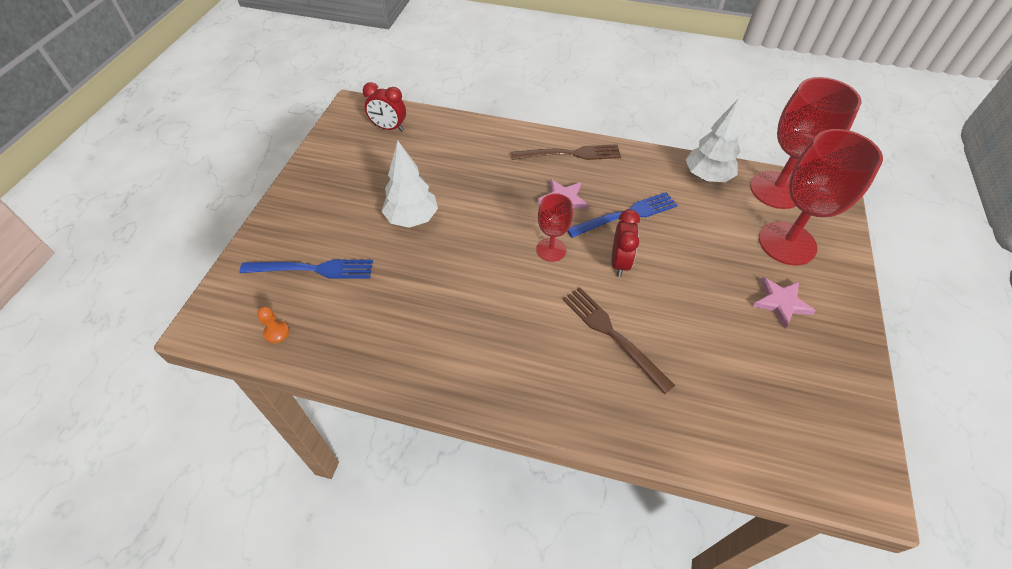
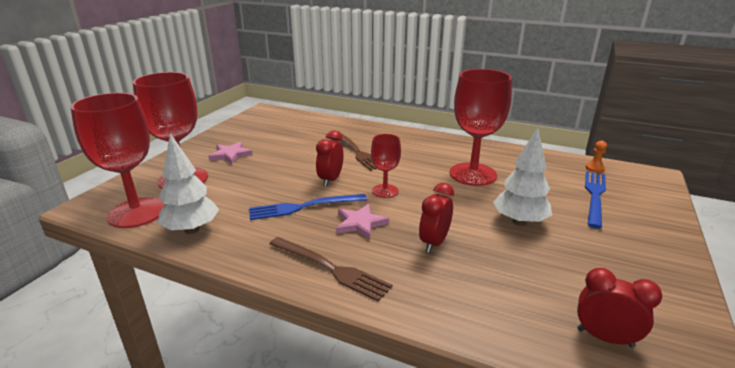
camera: 170 degrees left, 25 degrees down
blue fork [239,259,373,279] -> blue fork turned 105 degrees clockwise [585,172,606,228]
brown fork [511,144,621,160] -> brown fork turned 150 degrees counterclockwise [269,237,393,302]
none -> red clock [419,183,454,253]
none -> red goblet [450,69,512,186]

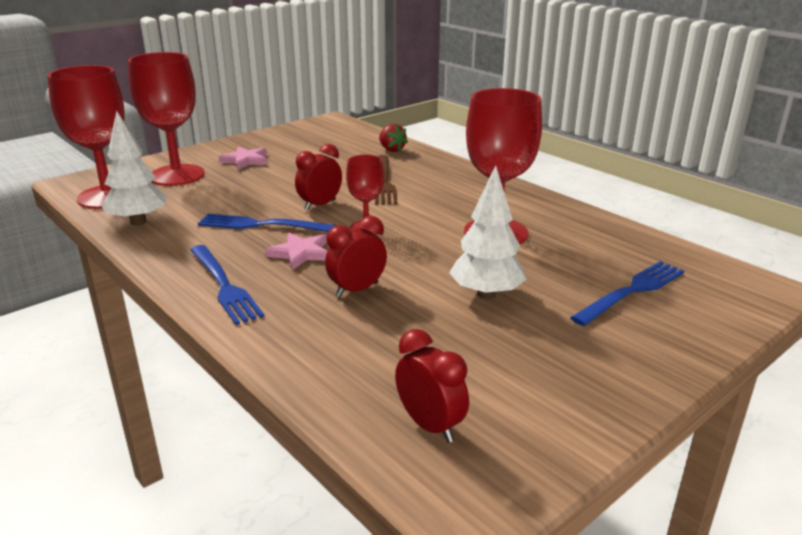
camera: 25 degrees right, 0 degrees up
brown fork [269,237,393,302] -> blue fork [190,245,264,325]
orange pawn [586,141,607,173] -> none
none -> red strawberry [379,124,408,152]

